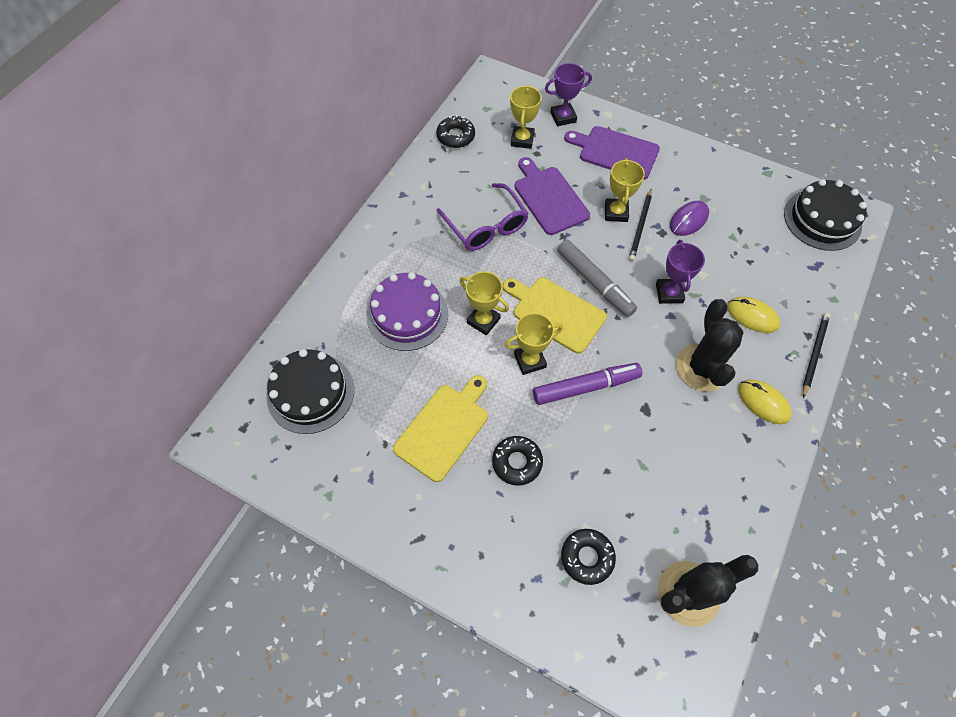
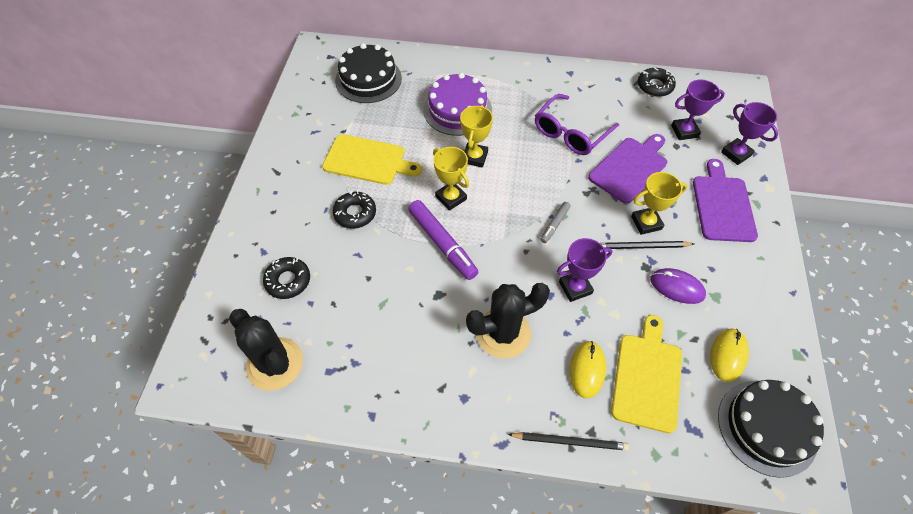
camera: 70 degrees right, 5 degrees down
yellow cutting board [503,278,607,354] -> yellow cutting board moved to [611,315,682,433]
yellow trophy [510,85,542,149] -> purple trophy [671,80,725,140]
grey marker [557,240,637,317] -> grey marker [540,202,571,243], size x0.53
yellow mouse [738,379,792,424] -> yellow mouse moved to [710,328,749,382]

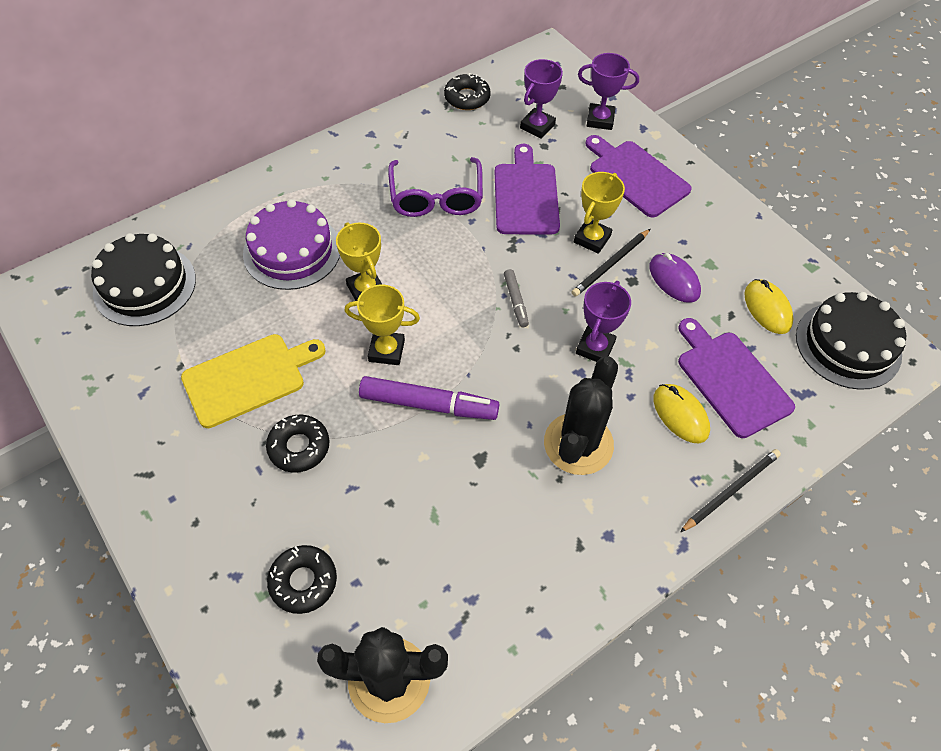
camera: 45 degrees left, 0 degrees up
yellow cutting board [611,315,682,433] -> purple cutting board [678,318,795,438]
purple mouse [650,268,706,304] -> purple mouse turned 75 degrees clockwise [649,253,701,303]

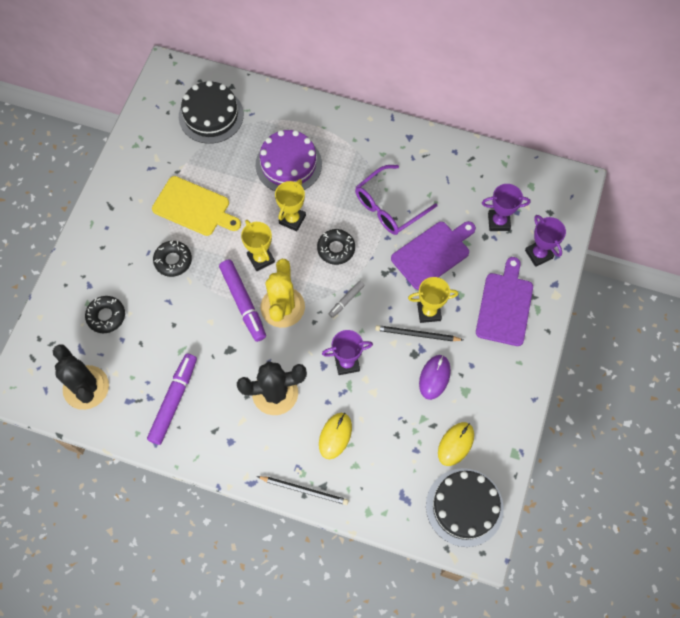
camera: 55 degrees right, 10 degrees up
black donut [444,73,491,110] -> black donut moved to [317,229,355,265]
purple cutting board [678,318,795,438] -> none
none -> purple marker [147,354,197,445]
none -> yellow cactus [261,259,305,328]

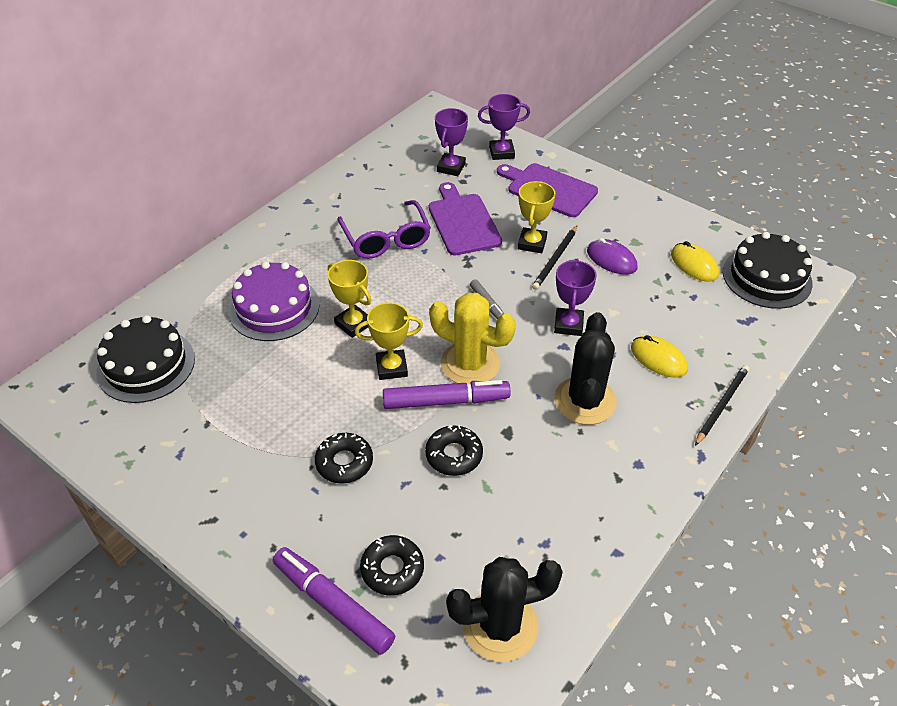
camera: 70 degrees left, 20 degrees down
purple marker [147,354,197,445] -> purple marker moved to [273,547,395,655]
yellow cutting board [152,176,241,236] -> none
black donut [317,229,355,265] -> black donut moved to [425,425,483,476]

